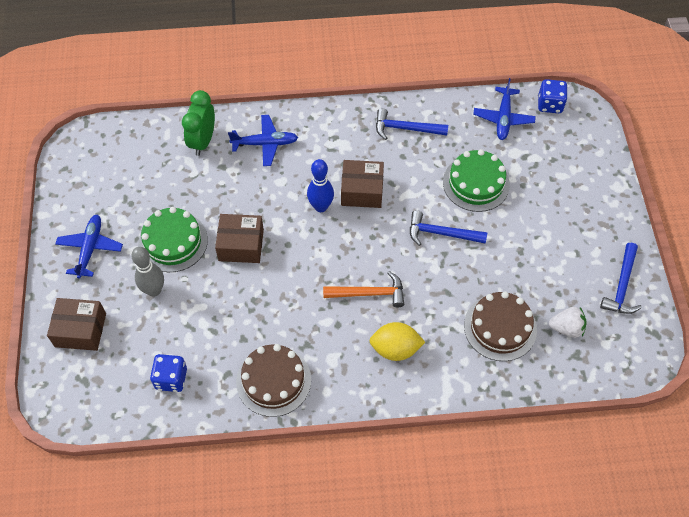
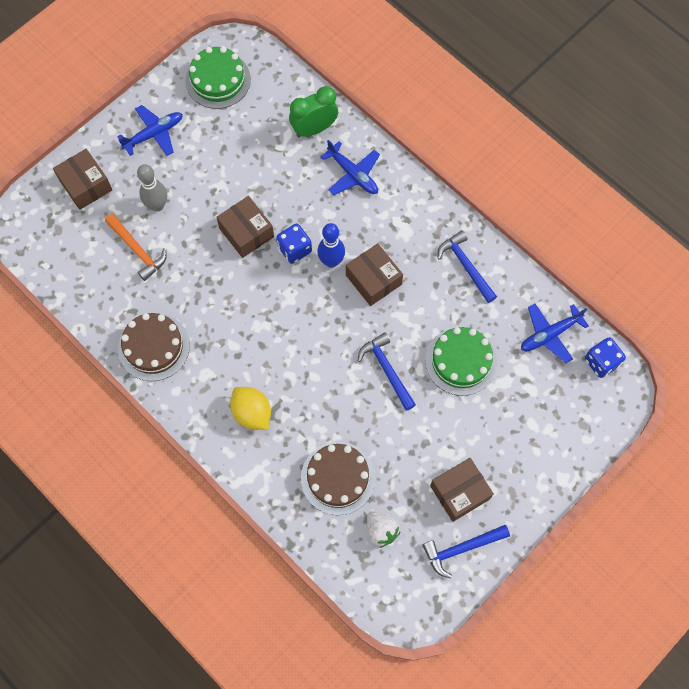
camera: 50 degrees right, 10 degrees up
green cake [138,207,208,272] -> green cake moved to [185,46,251,109]
blue dice [150,354,187,392] -> blue dice moved to [276,223,312,264]
orange hammer [323,271,404,307] -> orange hammer moved to [105,214,167,281]
none -> brown box [430,458,494,522]

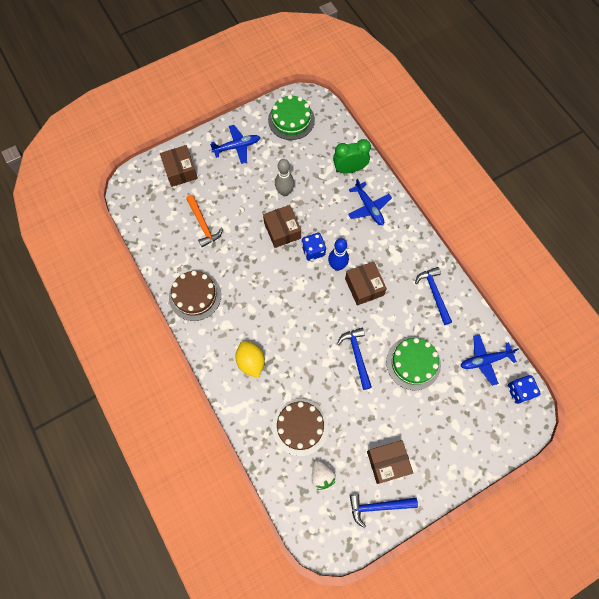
camera: 15 degrees right, 0 degrees up
grey bowling pin [137,164,167,212] -> grey bowling pin moved to [275,159,294,196]

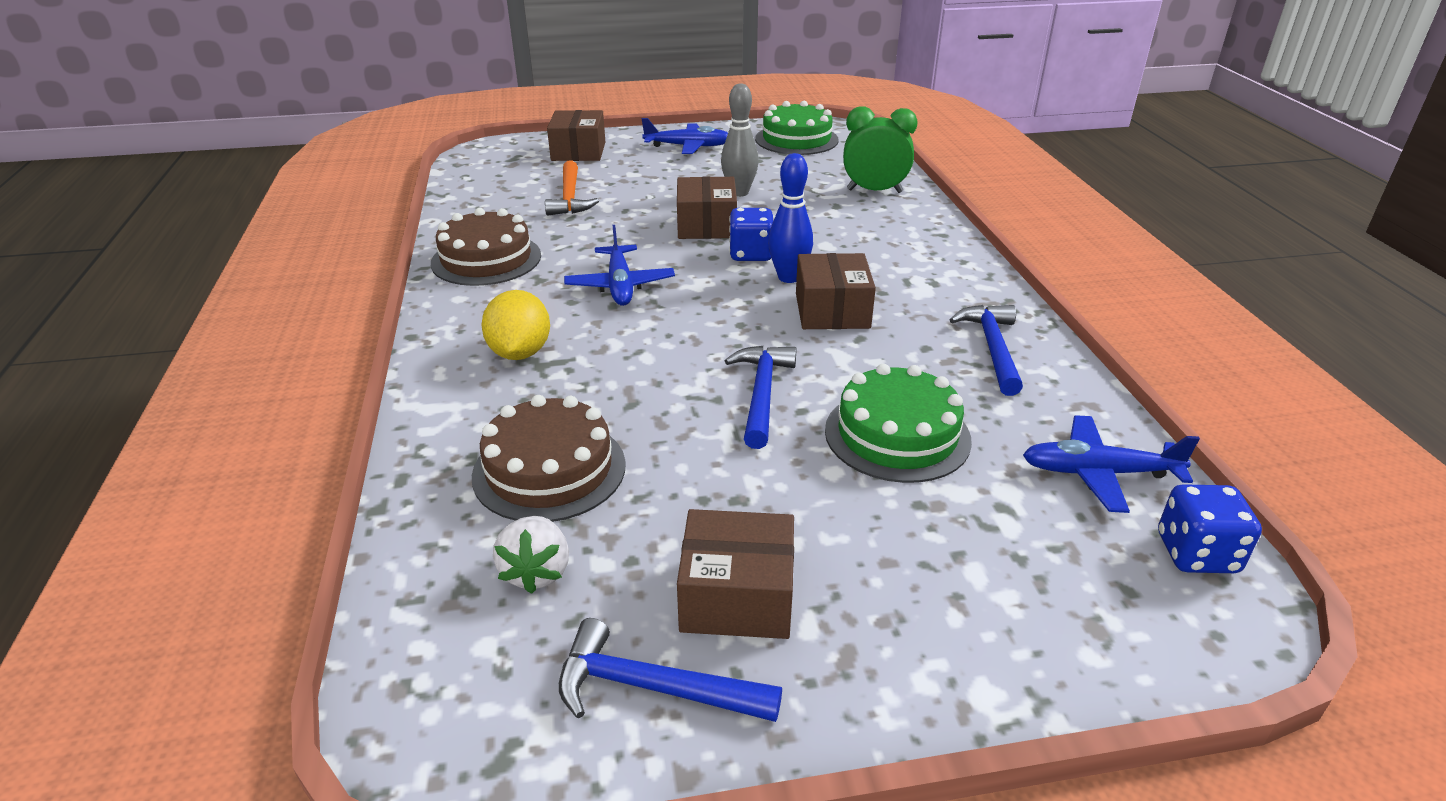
camera: 20 degrees right, 35 degrees down
blue plane [348,179,392,225] -> blue plane moved to [564,225,675,306]

